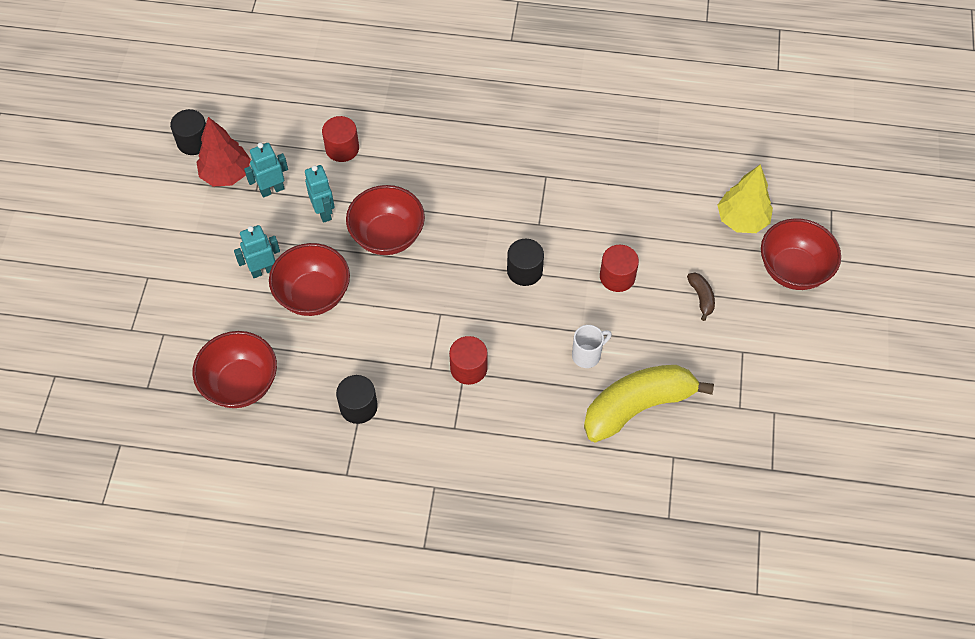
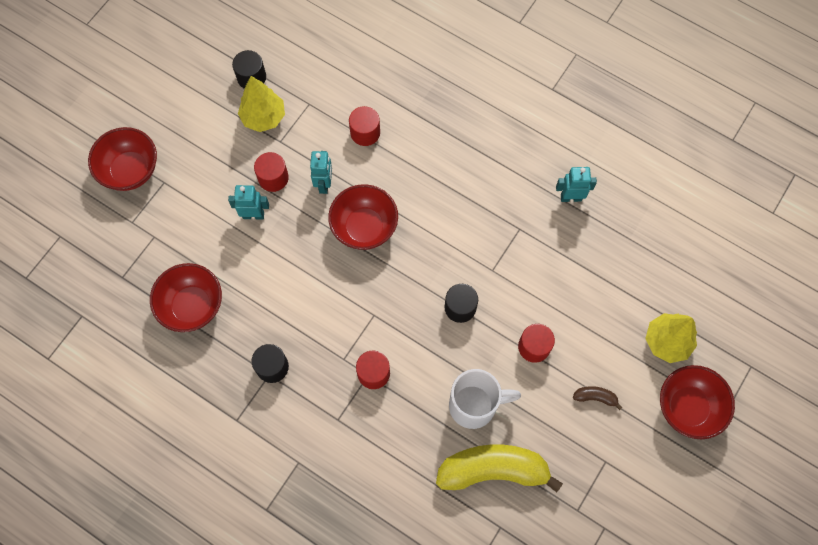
camera: 25 degrees right, 10 degrees up
red tree [197,117,251,186] -> yellow tree [238,76,285,132]
turquoise robot [244,142,288,198] -> turquoise robot moved to [556,167,597,202]
red bowl [269,243,350,316] -> red bowl moved to [88,127,157,191]
white mug [572,325,612,368] -> white mug [449,369,521,429], size x1.82
brown banana [687,273,715,321] -> brown banana turned 90 degrees counterclockwise [573,386,622,410]
none -> red cylinder [254,152,289,192]

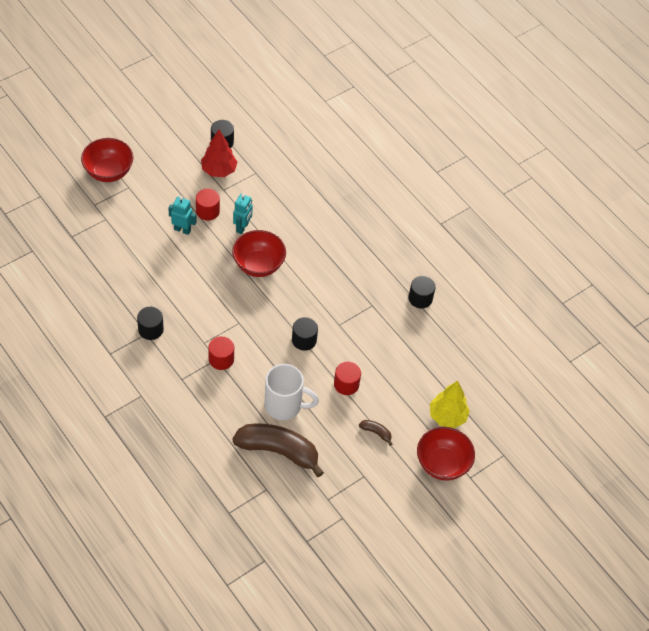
camera: 15 degrees right, 15 degrees down
red bowl [150,263,222,332] -> none
yellow tree [238,76,285,132] -> red tree [201,130,237,177]
red cylinder [349,106,380,146] -> none
yellow banana [436,444,563,492] -> brown banana [232,423,324,477]
turquoise robot [556,167,597,202] -> black cylinder [409,276,436,308]

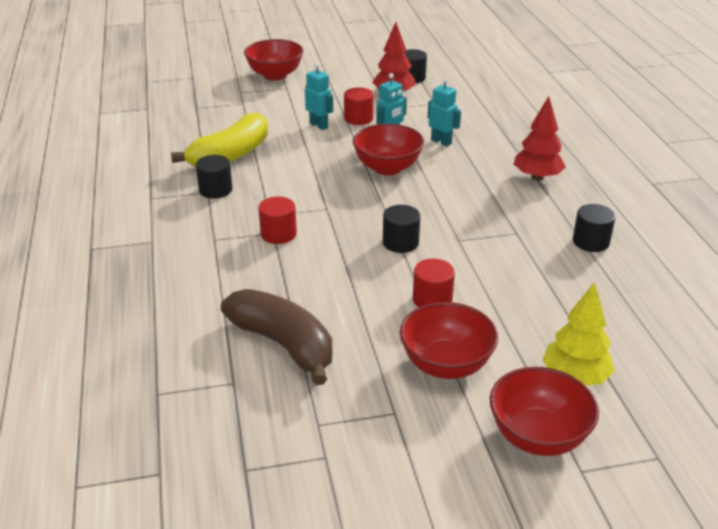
camera: 30 degrees right, 20 degrees down
white mug [265,364,319,420] -> none
brown banana [359,420,392,446] -> red bowl [400,302,498,379]
none -> yellow banana [171,112,268,168]
none -> turquoise robot [428,78,461,146]
none -> red tree [514,96,566,181]

